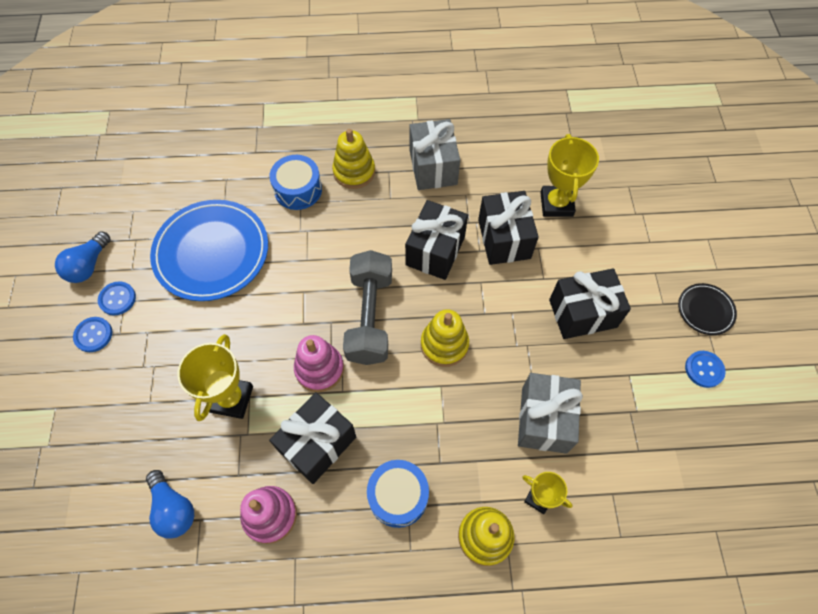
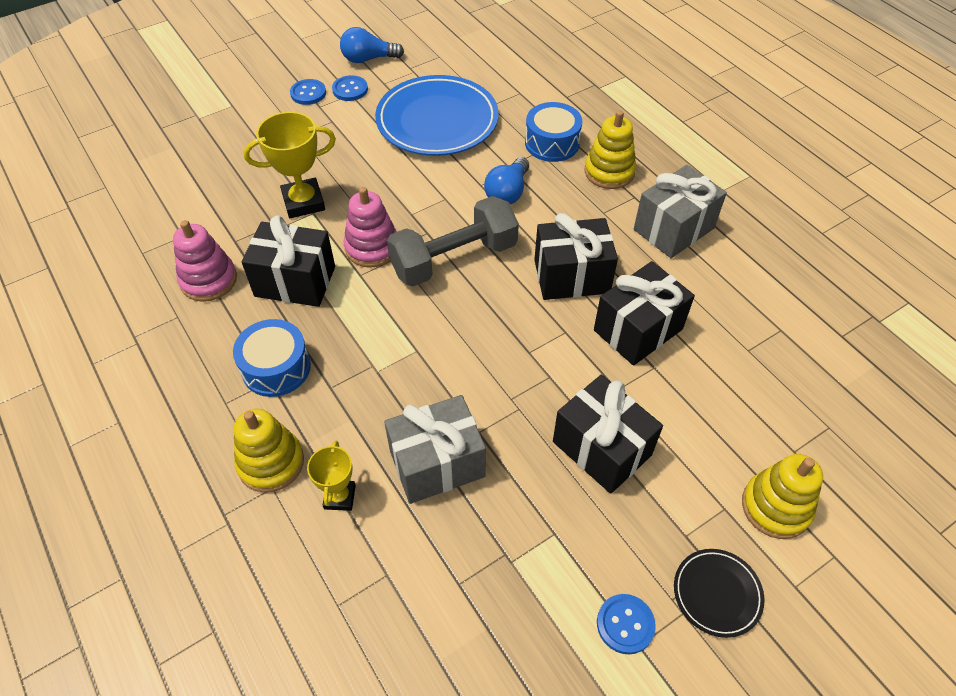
camera: 60 degrees right, 10 degrees down
blue light bulb [146,470,194,538] -> blue light bulb moved to [484,157,529,204]
yellow stacking toy [421,309,469,367] -> yellow stacking toy moved to [742,454,823,539]
yellow trophy [540,134,599,217] -> none

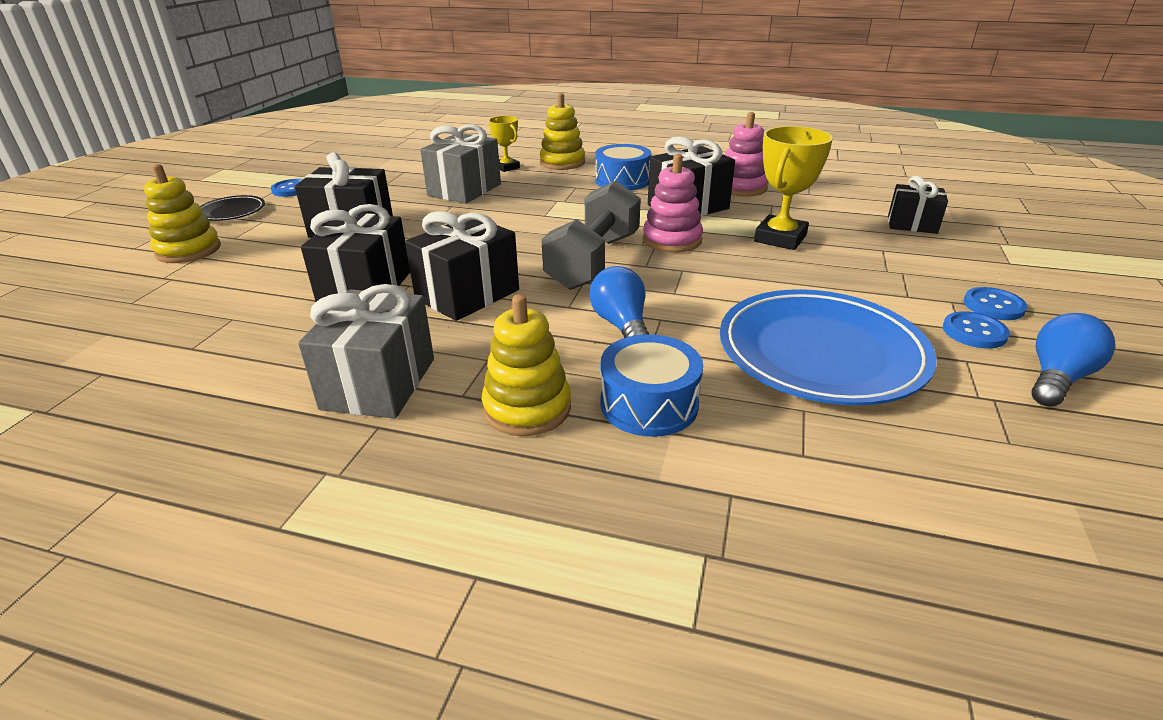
camera: 140 degrees right, 20 degrees down
none -> black gift [888,176,948,234]

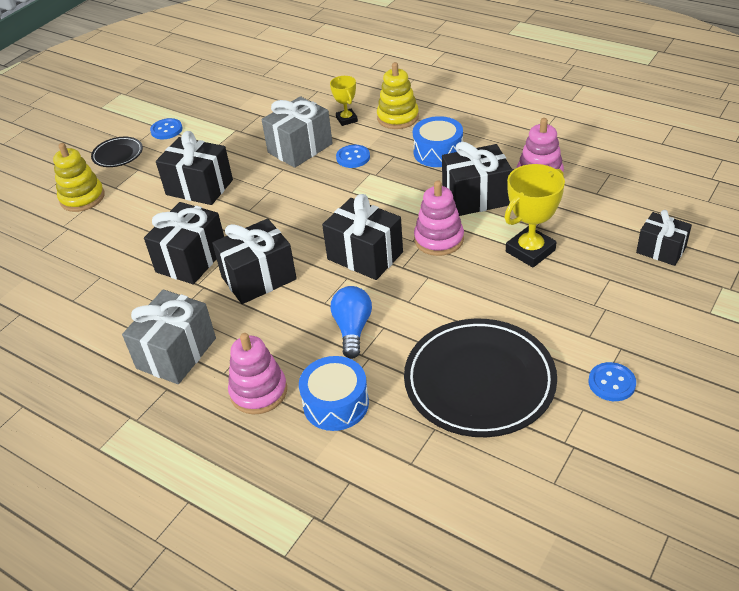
camera: 20 degrees right, 10 degrees up
yellow stacking toy [482,294,571,436] -> pink stacking toy [228,333,287,415]
grey dumbbell [541,181,641,290] -> black gift [322,194,403,280]
blue plate [720,289,937,405] -> black plate [404,319,557,437]
blue button [964,287,1027,320] -> blue button moved to [336,145,370,168]
blue light bulb [1032,313,1115,407] -> none

